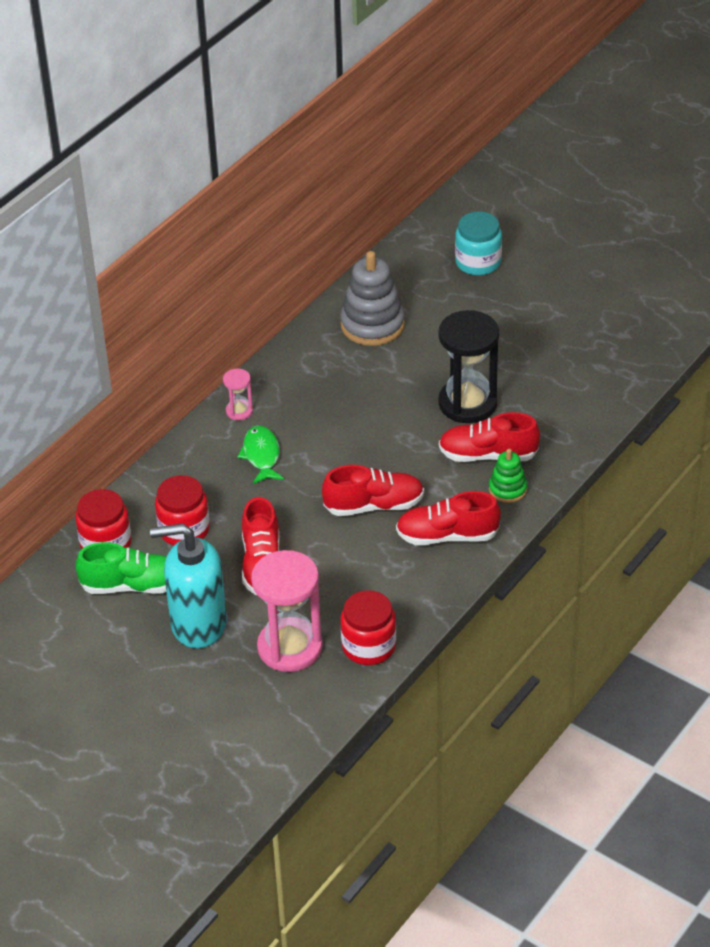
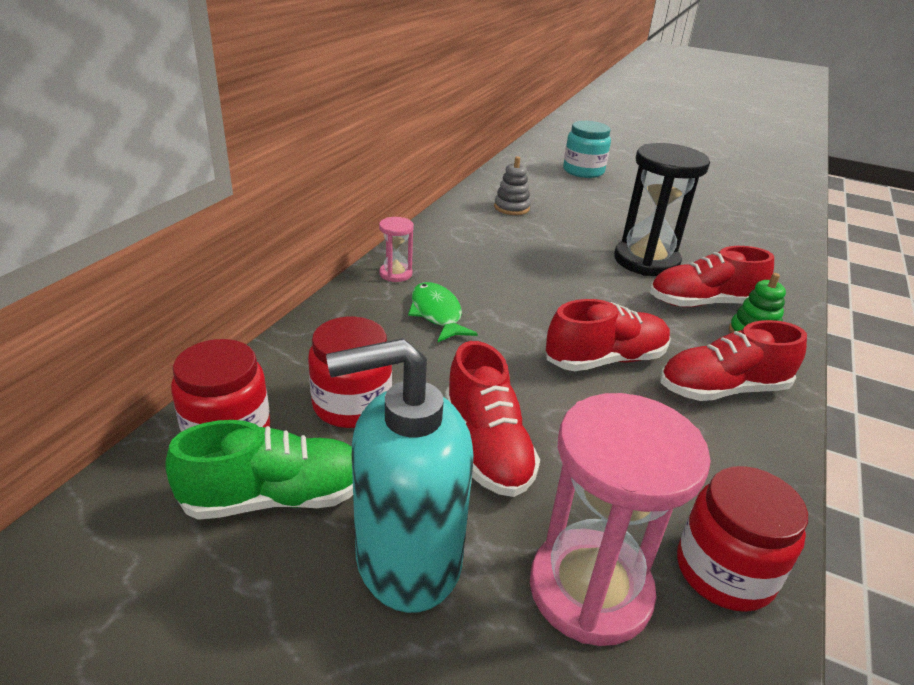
camera: 15 degrees left, 10 degrees down
grey stacking toy [340,251,405,346] -> grey stacking toy [494,156,531,215], size x0.55

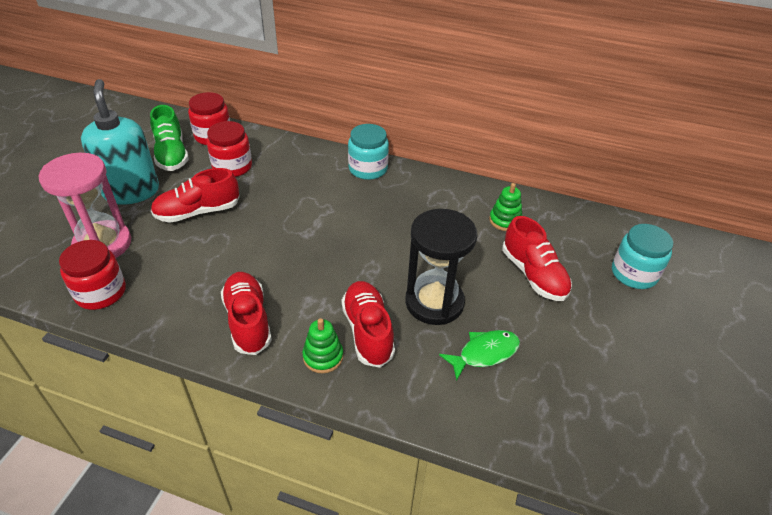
camera: 85 degrees right, 10 degrees up
pink hourglass [379,217,414,282] -> turquoise jar [348,124,389,180]
green fish [408,282,478,342] -> green fish moved to [439,330,520,381]
grey stacking toy [494,156,531,215] -> green stacking toy [489,183,522,231]
red shoe [546,299,671,371] -> red shoe moved to [502,216,572,301]

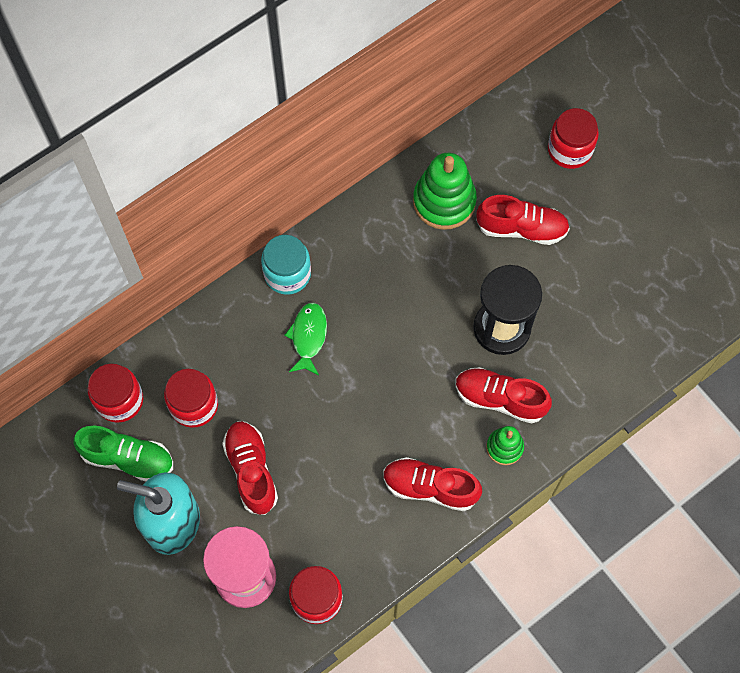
camera: 55 degrees left, 25 degrees up
red shoe [151,168,240,223] -> red shoe turned 150 degrees clockwise [222,421,278,515]
green fish [439,330,520,381] -> green fish moved to [284,302,327,375]
green stacking toy [489,183,522,231] -> green stacking toy [413,153,477,230], size x1.81
turquoise jar [612,224,673,289] -> red jar [548,108,599,169]

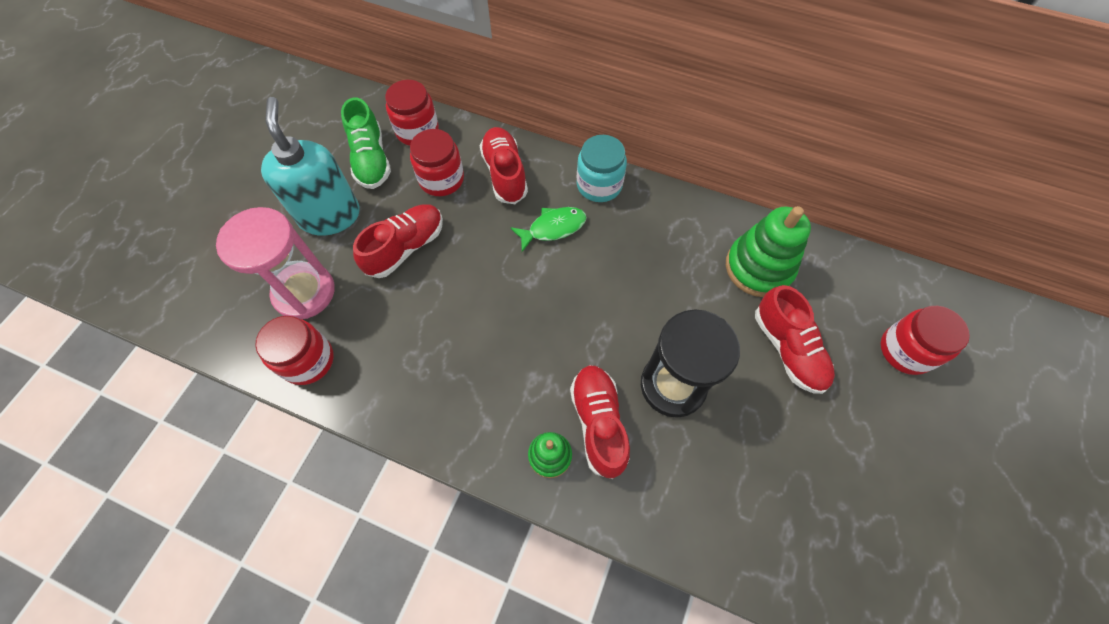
camera: 60 degrees right, 5 degrees down
red shoe [383,457,482,511] -> red shoe moved to [480,127,528,204]

